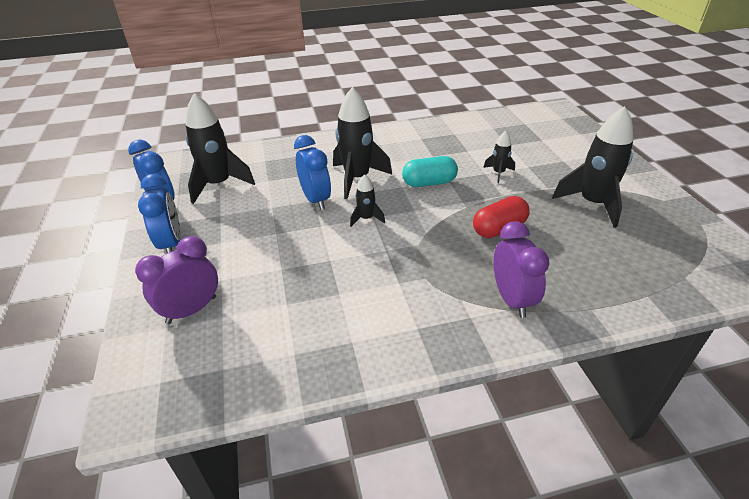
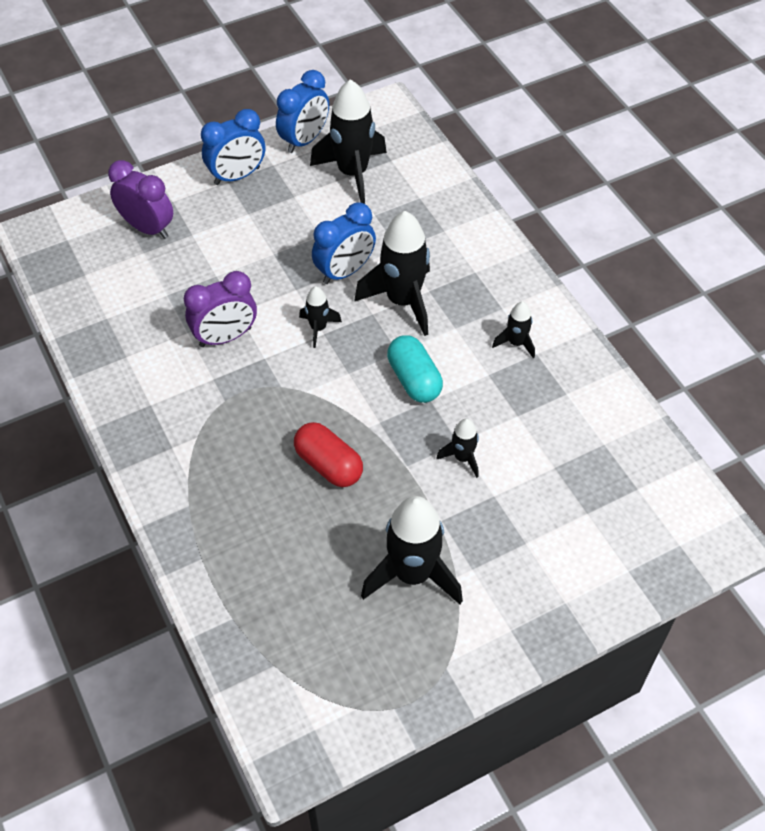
camera: 75 degrees right, 15 degrees up
purple clock [494,221,549,318] -> purple clock moved to [184,271,257,347]
none -> black rocket [492,301,535,359]

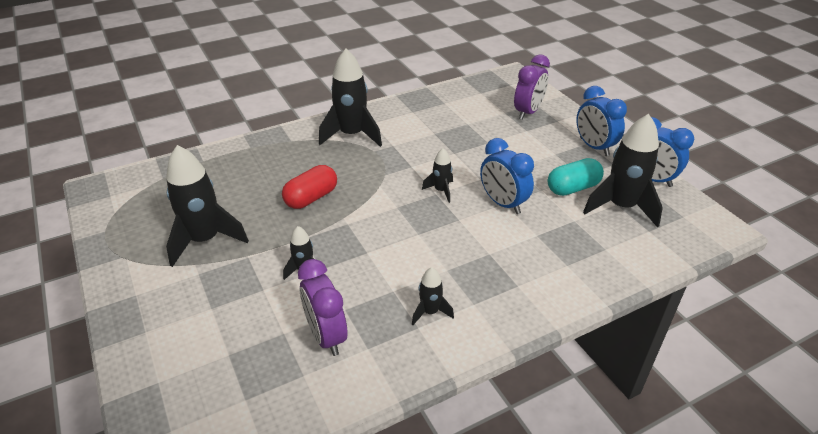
camera: 90 degrees right, 15 degrees down
purple clock [184,271,257,347] -> purple clock moved to [298,259,347,356]
black rocket [354,211,430,336] -> black rocket moved to [319,49,382,147]
turquoise capsule [387,335,443,403] -> turquoise capsule moved to [547,158,604,196]

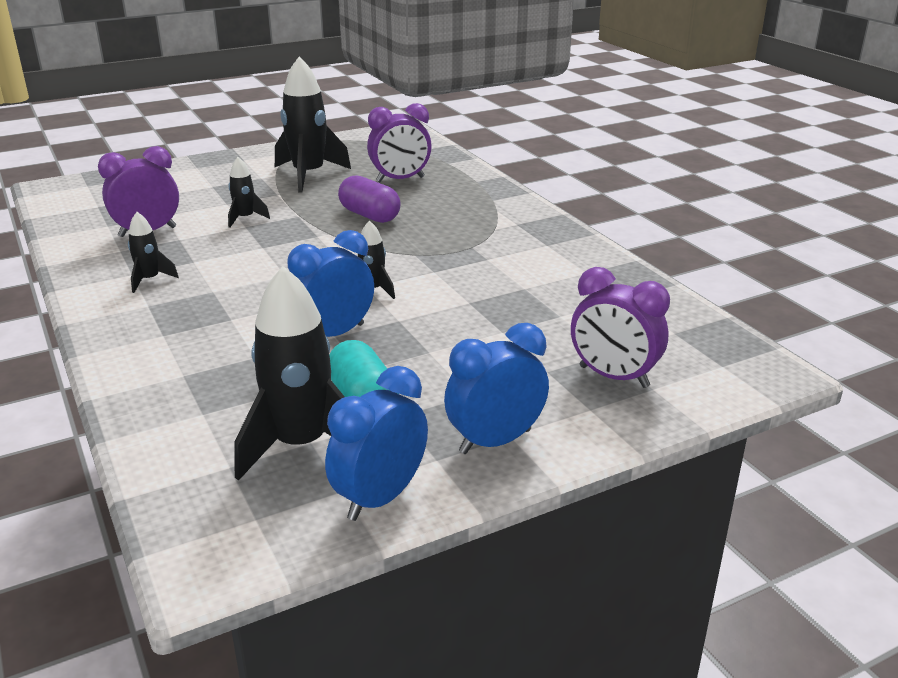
camera: 90 degrees right, 10 degrees down
red capsule [282,165,337,209] -> purple capsule [338,175,401,223]
black rocket [319,49,382,147] -> none
none -> purple clock [367,103,432,182]

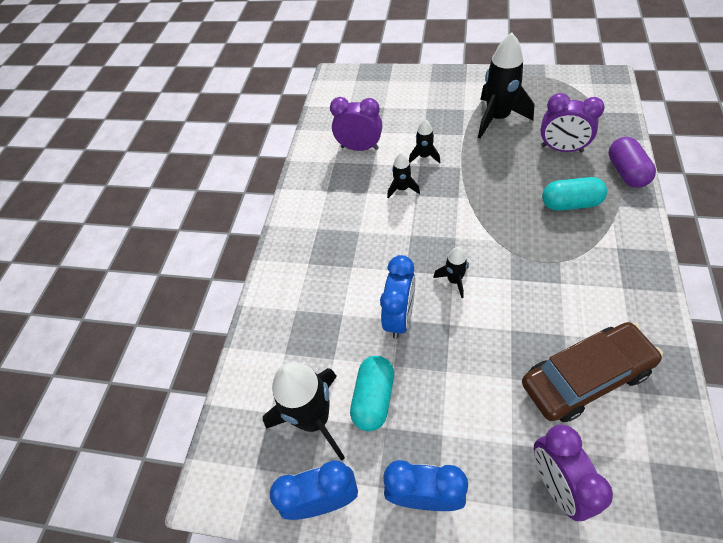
camera: 45 degrees right, 25 degrees up
black rocket [128,212,179,293] -> black rocket moved to [387,153,420,198]
blue clock [288,230,374,337] -> blue clock turned 105 degrees clockwise [380,255,415,339]
purple capsule [338,175,401,223] -> purple capsule moved to [609,137,656,188]
none -> brown car [522,322,663,422]
none -> turquoise capsule [542,177,607,211]

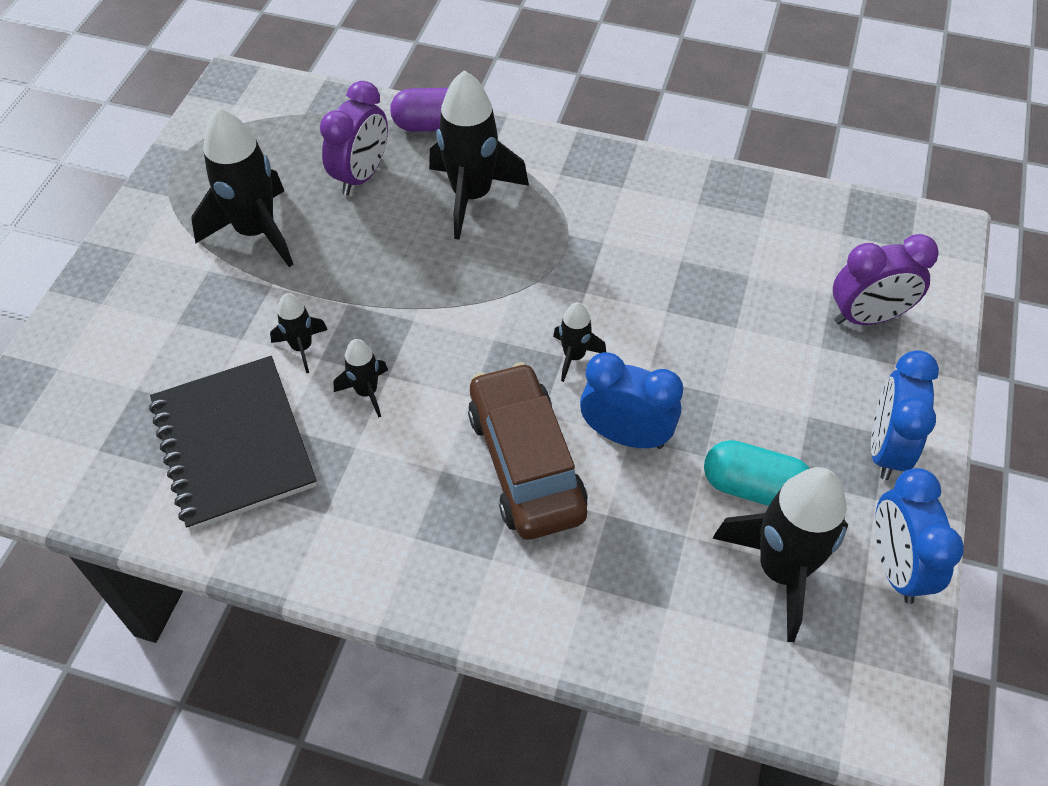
camera: 90 degrees left, 0 degrees up
purple clock [330,97,382,151] -> black notebook [149,356,317,531]
brown car [522,322,663,422] -> brown car moved to [468,362,588,540]
turquoise capsule [542,177,607,211] -> black rocket [429,70,529,240]

